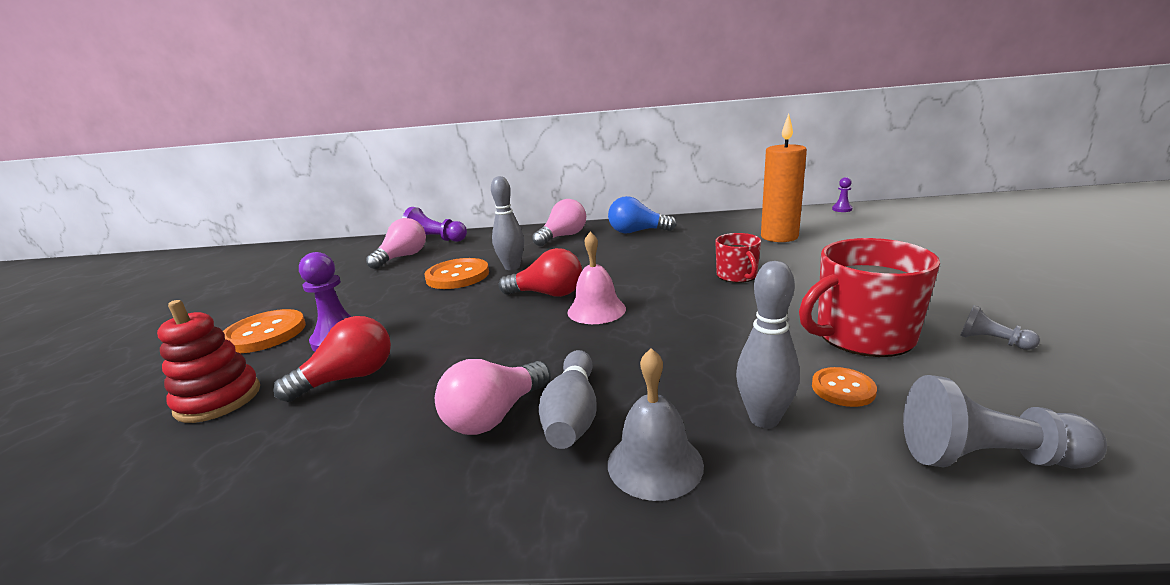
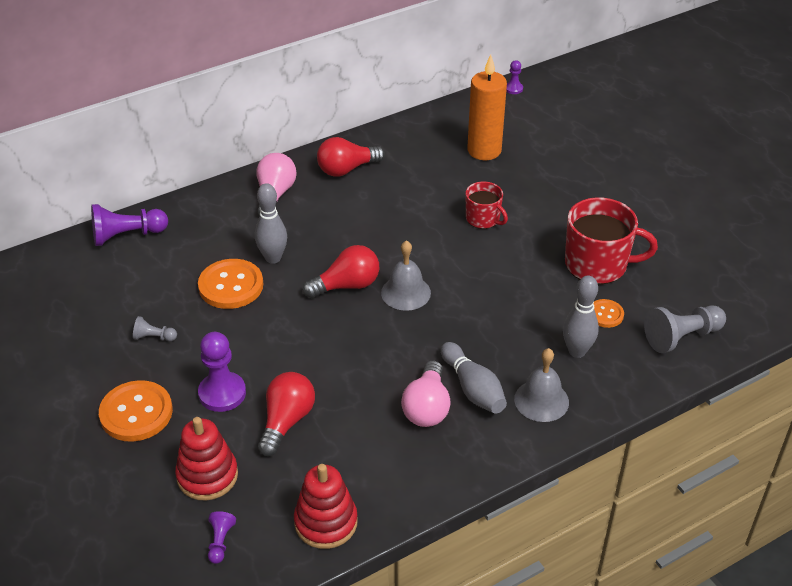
camera: 35 degrees left, 20 degrees up
pink light bulb [366,218,426,269] -> none
pink bell [567,232,626,324] -> grey bell [381,240,431,311]
blue light bulb [608,196,677,233] -> red light bulb [317,137,385,177]
red mug [799,238,940,357] -> red mug turned 120 degrees counterclockwise [565,197,658,284]
grey pawn [960,305,1040,350] -> grey pawn moved to [133,316,177,341]
none -> purple pawn [208,511,236,564]
none -> red stacking toy [294,464,358,549]

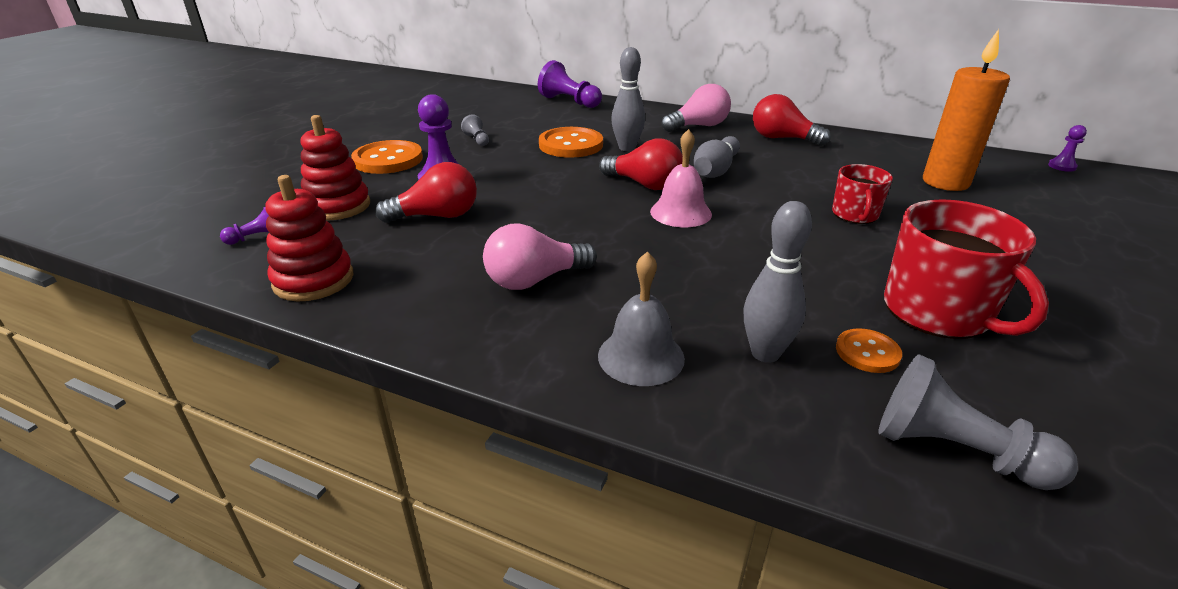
camera: 55 degrees right, 10 degrees down
grey bell [381,240,431,311] -> pink bell [650,129,712,227]
grey bowling pin [441,342,507,414] -> grey bowling pin moved to [694,136,740,178]

